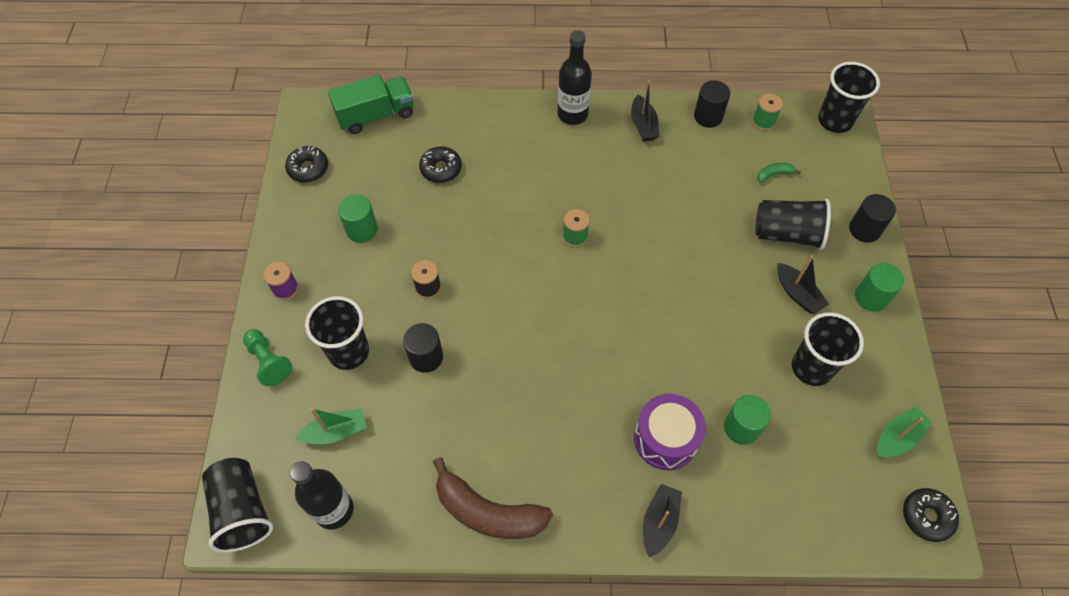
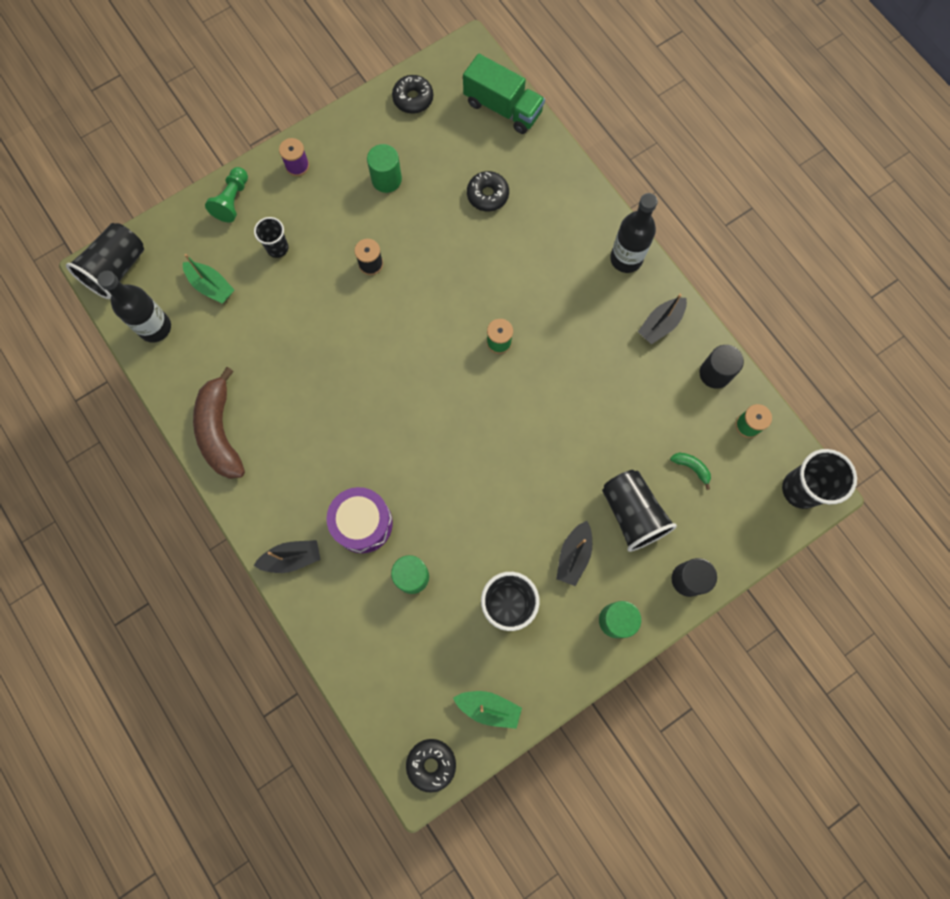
camera: 55 degrees right, 15 degrees up
black cup [305,296,369,370] -> black cup [254,217,288,258], size x0.59
black cylinder [403,323,443,373] -> none

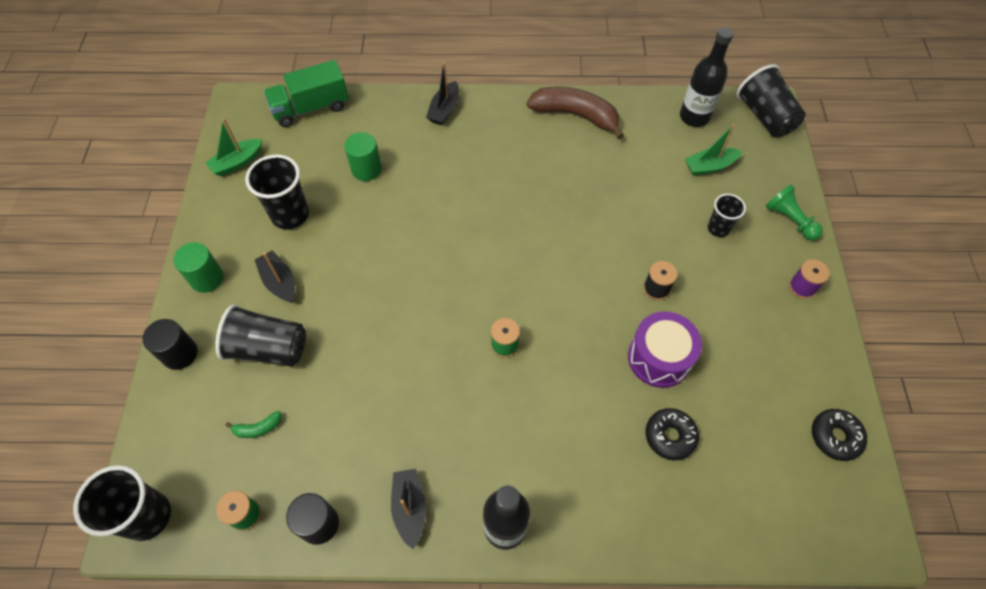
camera: 125 degrees right, 15 degrees down
purple drum [327,487,393,553] -> purple drum moved to [628,312,702,388]
green cylinder [367,144,402,193] -> none
black donut [406,739,456,793] -> none
green truck [463,54,545,134] -> green truck moved to [264,60,349,127]

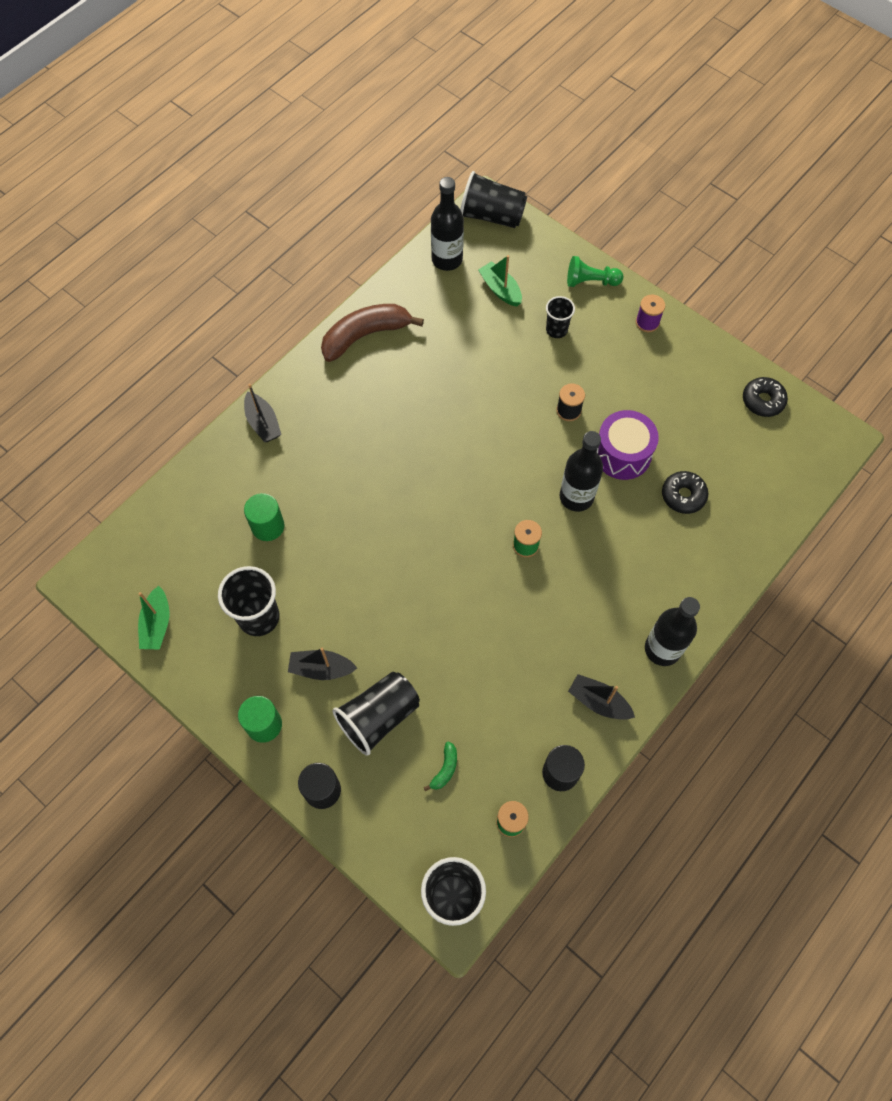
camera: 50 degrees left, 5 degrees up
green truck [264,60,349,127] -> none
green boat [685,124,742,176] -> green boat turned 120 degrees clockwise [478,255,522,307]
none -> black bottle [560,431,603,512]

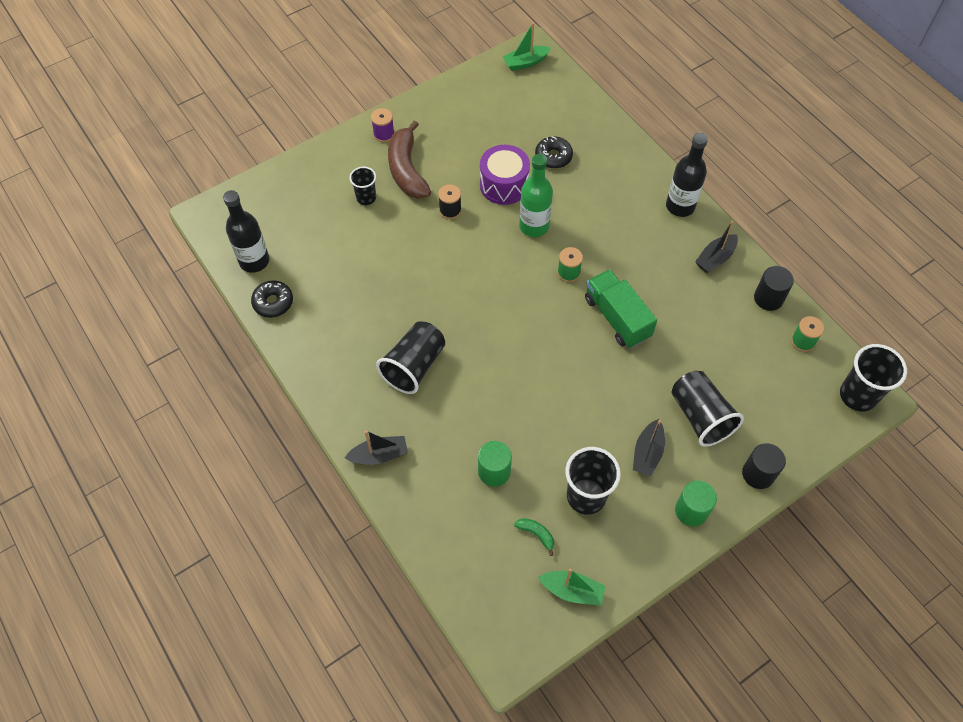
camera: 75 degrees left, 5 degrees down
brown banana [321,304,424,362] -> brown banana moved to [388,120,431,199]
green banana [424,741,457,791] -> green banana moved to [514,518,554,556]
black cup [460,171,527,228] -> black cup moved to [376,321,445,394]
green boat [478,255,522,307] -> green boat moved to [503,22,550,71]
black bottle [560,431,603,512] -> green bottle [519,154,553,237]
green pawn [567,256,624,287] -> none
black donut [743,377,788,417] -> black donut moved to [251,280,293,318]
none -> green truck [585,269,657,348]

